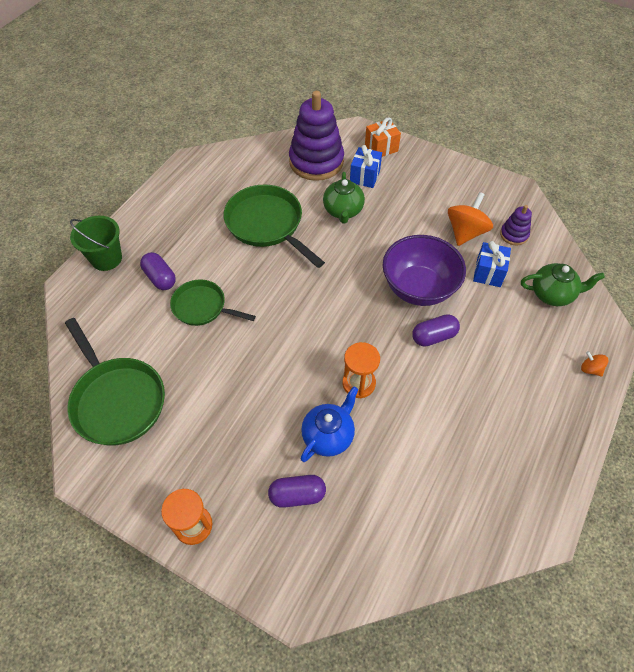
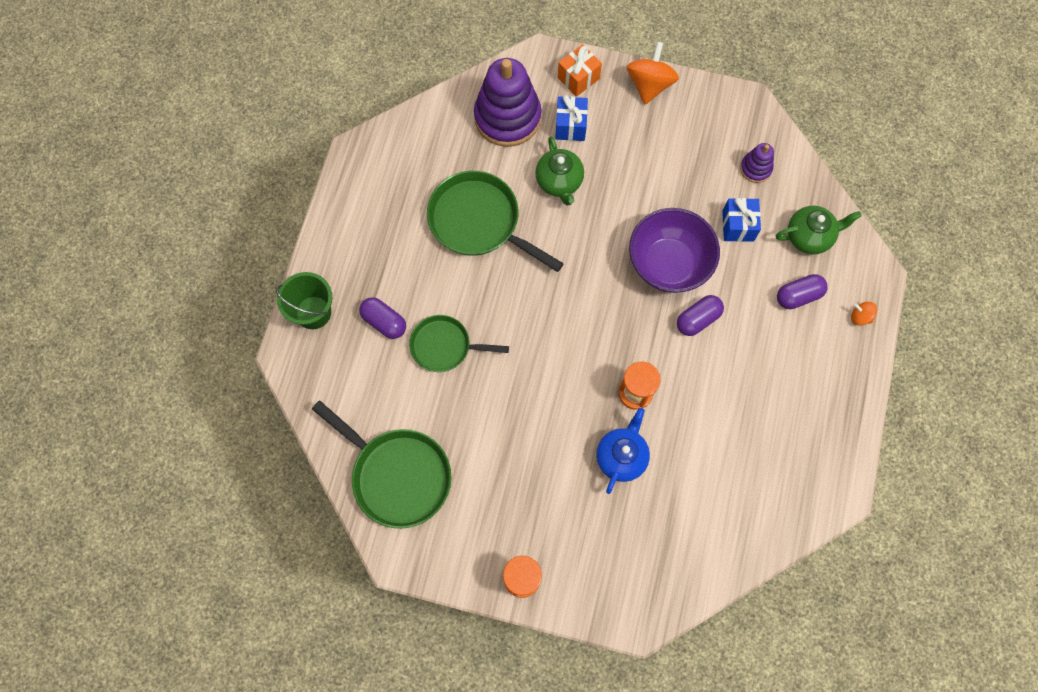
camera: 15 degrees left, 15 degrees up
purple capsule [268,475,326,508] -> purple capsule moved to [777,274,828,309]
orange spinning top [448,192,493,246] -> orange spinning top moved to [627,42,679,104]

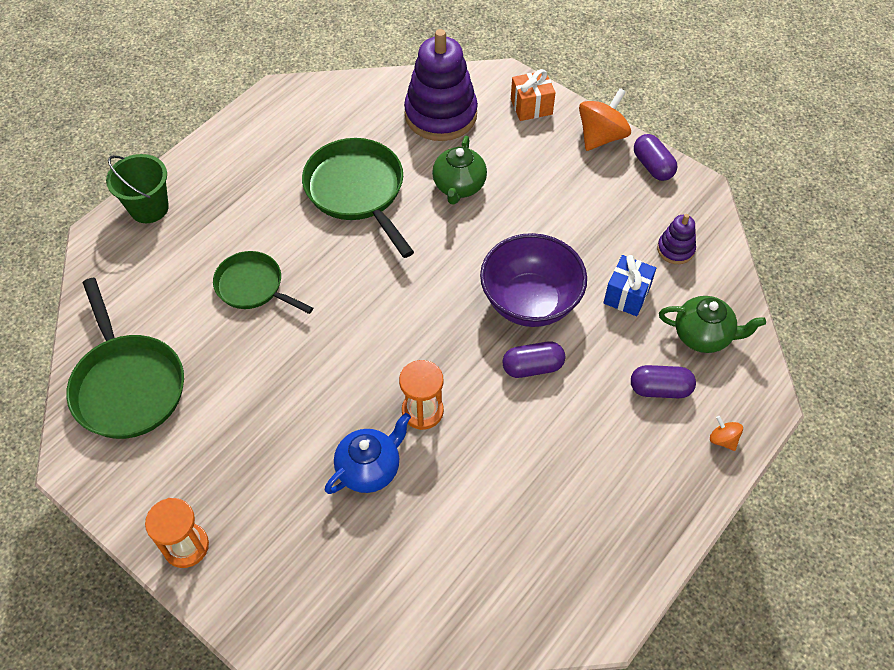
camera: 25 degrees right, 15 degrees down
purple capsule [359,297,406,339] -> purple capsule moved to [634,134,678,181]
blue gift [555,95,588,141] -> none

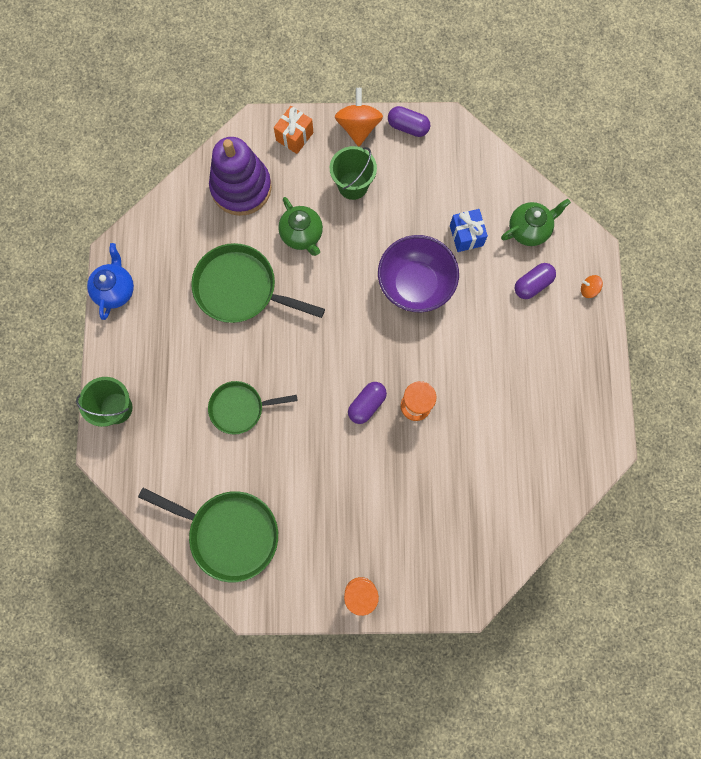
camera: 40 degrees left, 20 degrees up
blue teapot [325,413,411,494] -> blue teapot moved to [87,243,134,320]
purple capsule [502,341,565,378] -> purple capsule moved to [348,382,387,424]
purple stacking toy [657,214,696,264] -> none
none -> green bucket [330,146,377,200]

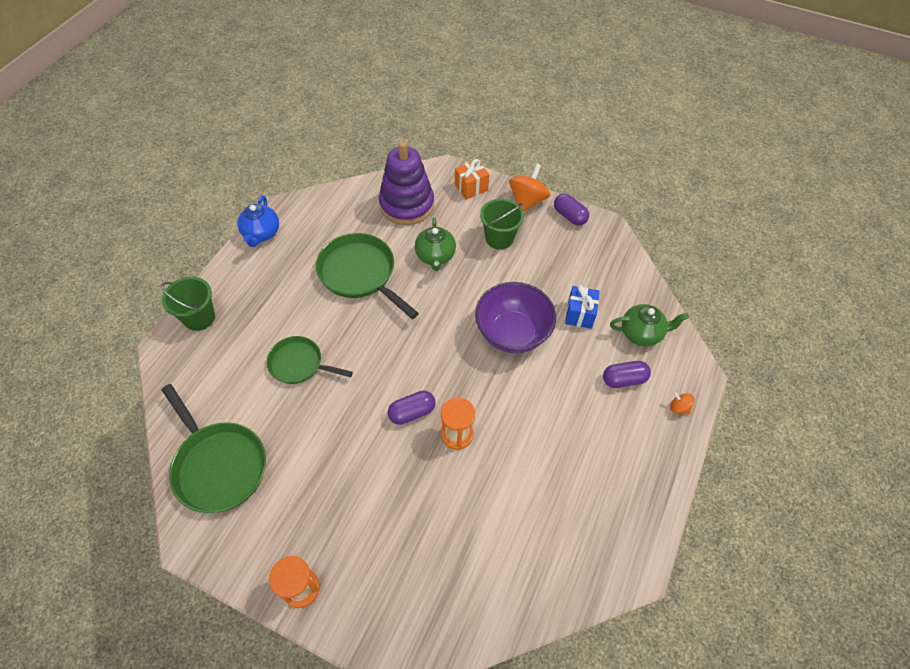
camera: 25 degrees right, 20 degrees down
blue teapot [87,243,134,320] -> blue teapot turned 150 degrees clockwise [237,196,279,247]

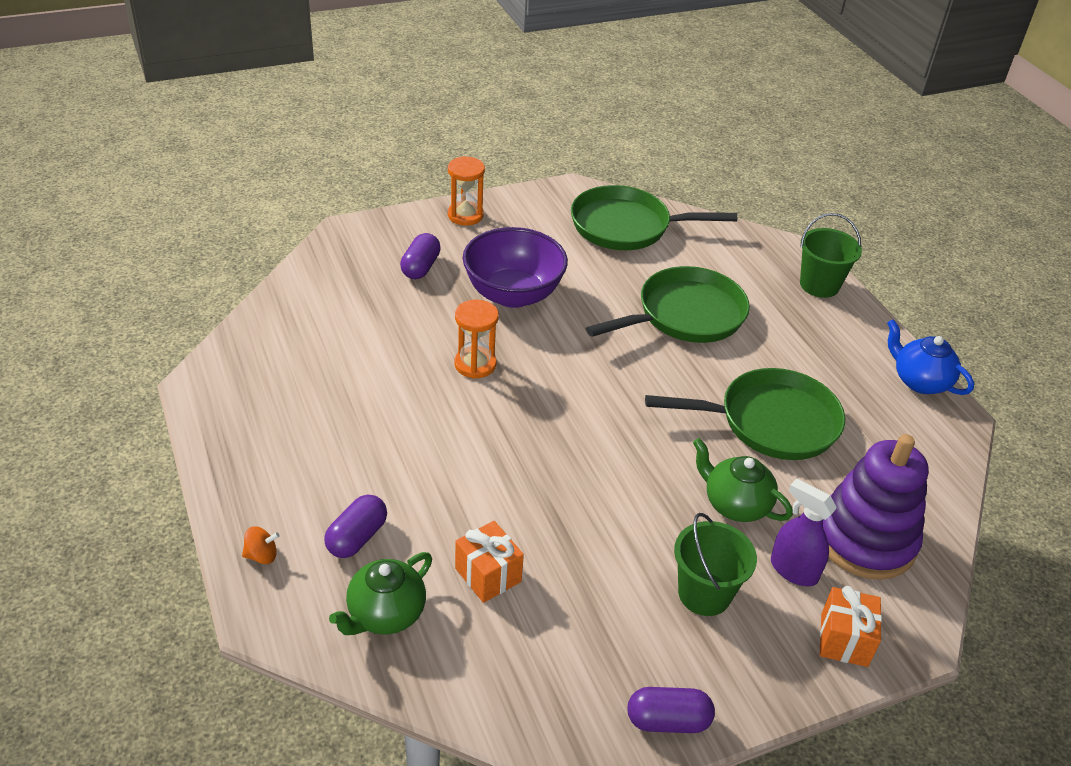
camera: 130 degrees right, 15 degrees down
green pan [267,336,353,384] -> green pan [586,266,750,343], size x1.58
purple capsule [388,391,436,425] -> purple capsule moved to [400,233,441,279]
purple bowl [475,282,556,353] -> purple bowl moved to [463,227,568,308]
orange spinning top [509,164,550,212] -> none
blue gift [565,285,600,329] -> orange gift [455,521,524,603]
none -> purple spray bottle [771,479,837,586]

